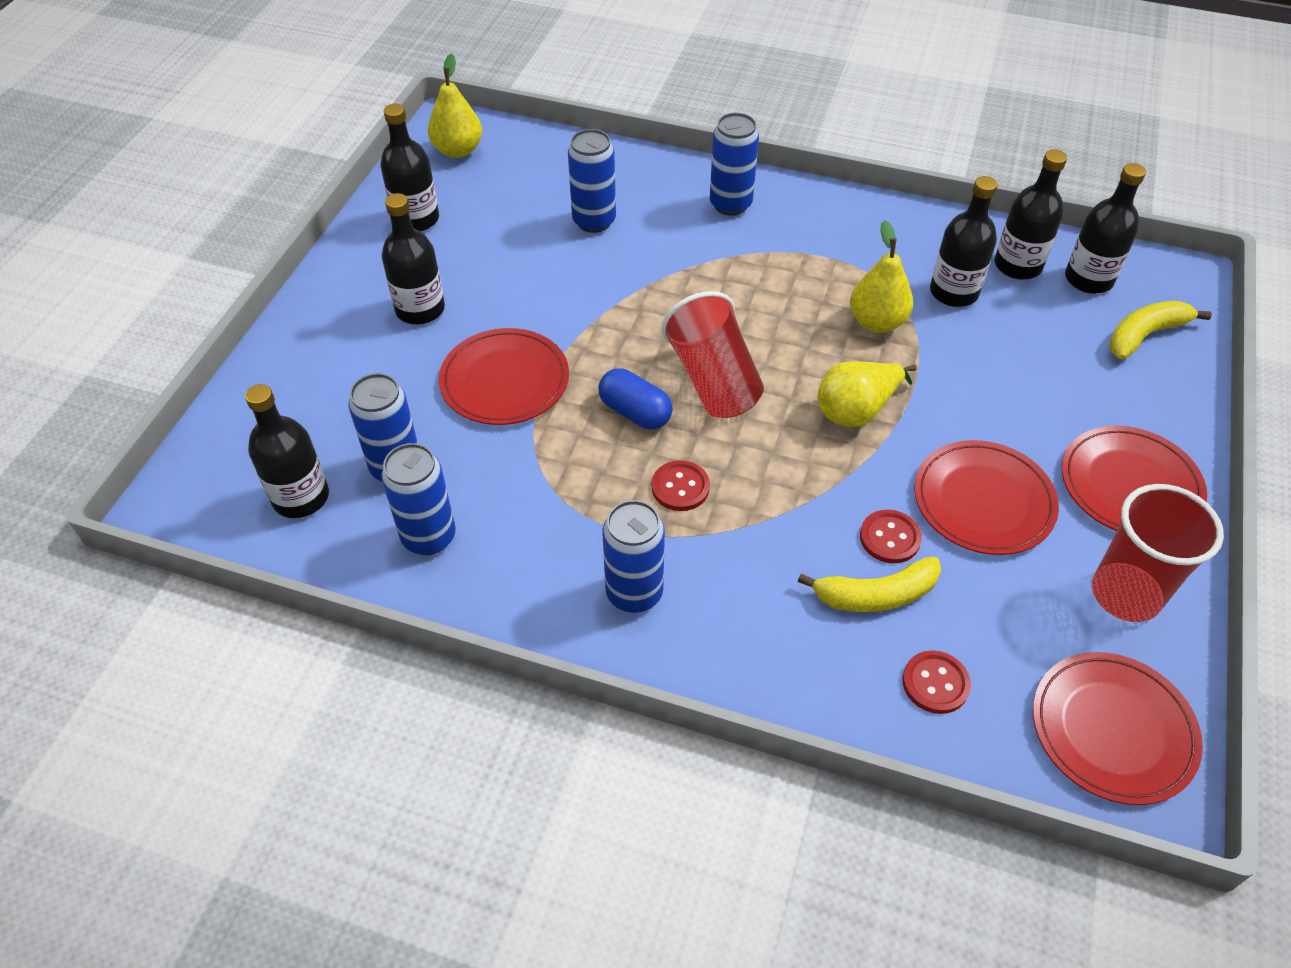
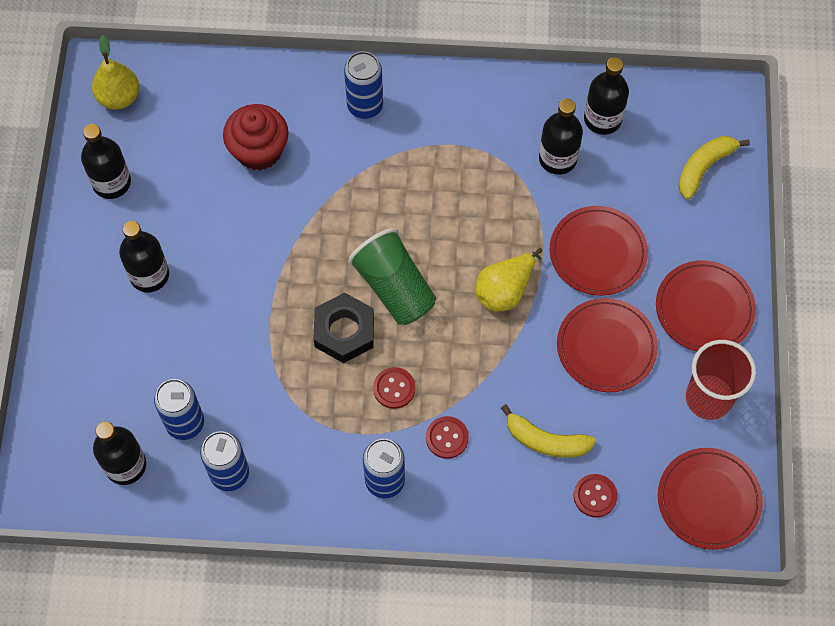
camera: 15 degrees left, 15 degrees up
red plate [439,328,569,425] -> red plate moved to [550,206,648,296]
blue can [568,129,616,233] -> red cupcake [223,104,289,171]
blue capsule [598,368,673,429] -> black nut [313,292,374,363]
red cup [662,291,764,418] -> green cup [348,228,436,325]
yellow banana [797,556,941,612] -> yellow banana turned 45 degrees clockwise [501,404,596,458]
yellow pear [850,220,913,333] -> none
red button [860,510,922,563] -> red button moved to [426,416,469,459]
black bottle [1065,163,1146,294] -> none

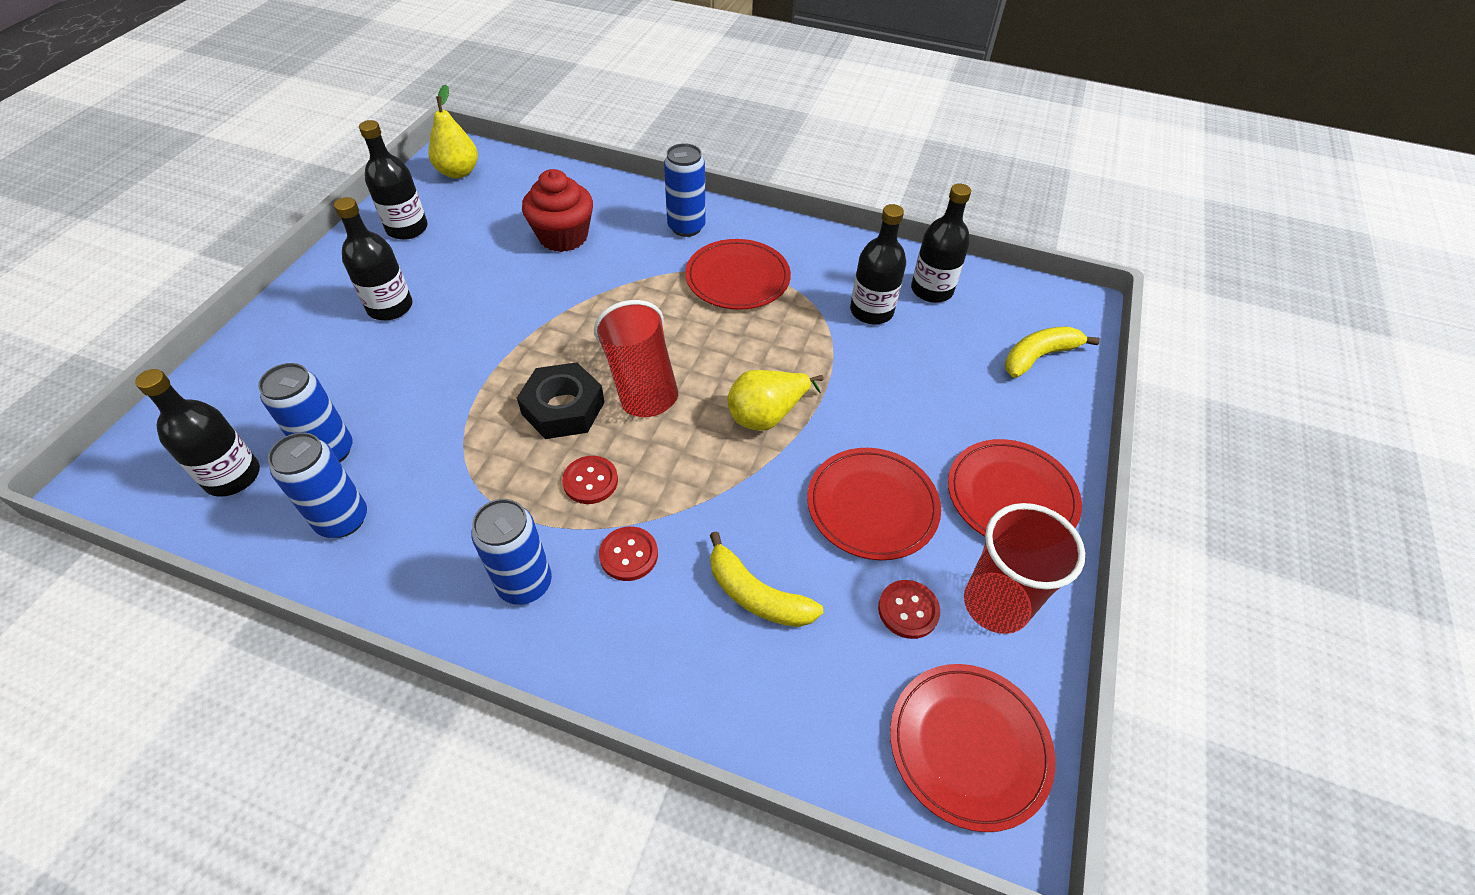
camera: 15 degrees right, 15 degrees down
green cup [348,228,436,325] -> red cup [594,300,678,417]
red plate [550,206,648,296] -> red plate moved to [685,239,791,310]
red button [574,474,618,518] -> red button moved to [878,580,940,639]

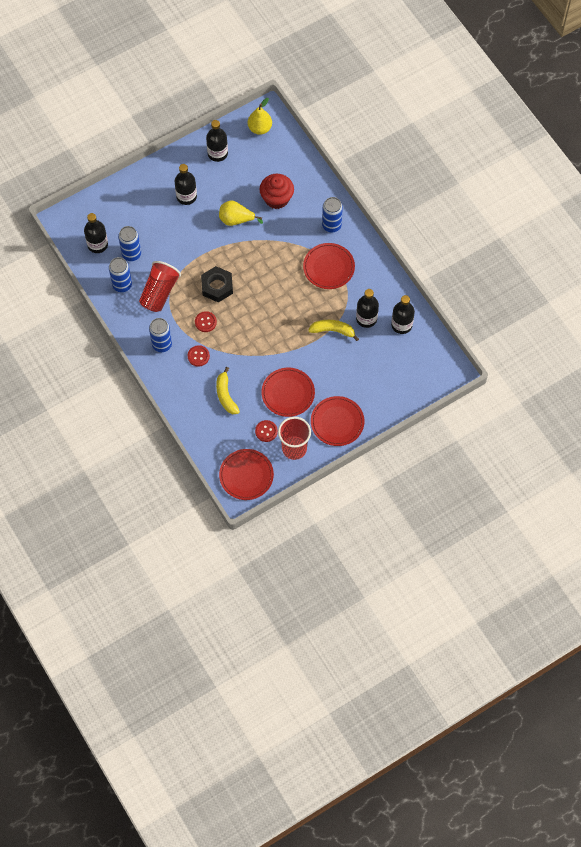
camera: 40 degrees right, 15 degrees up
red cup [594,300,678,417] -> red cup moved to [139,261,181,312]
yellow pear [727,370,824,431] -> yellow pear moved to [219,200,263,226]
yellow banana [1005,327,1100,378] -> yellow banana moved to [308,320,359,341]

